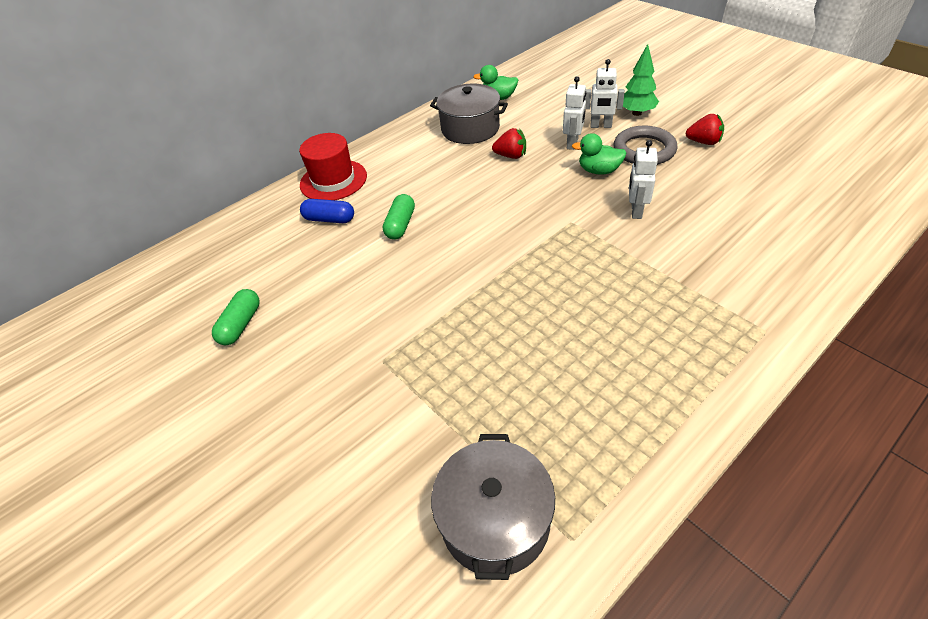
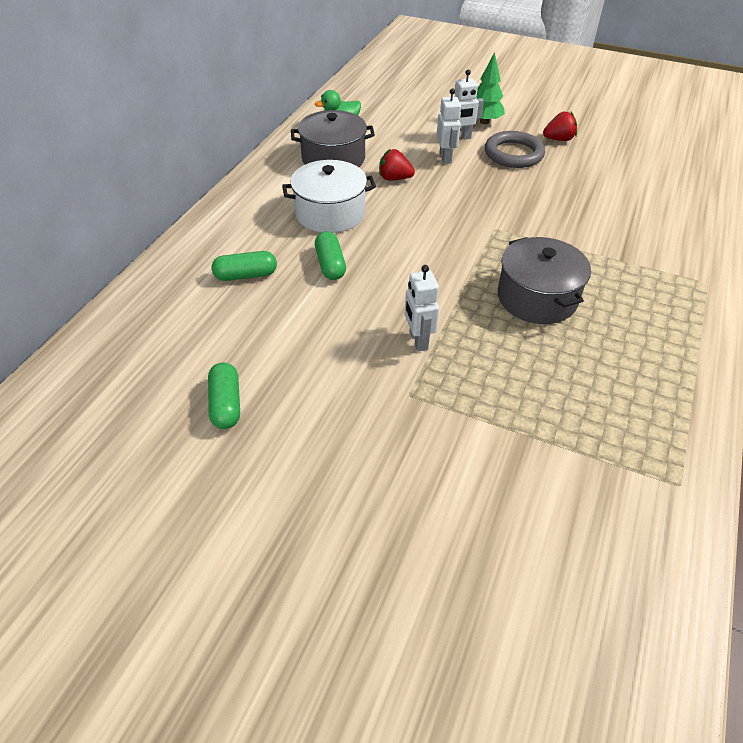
camera: 30 degrees left, 0 degrees up
red hat [299,133,367,200] -> none
blue capsule [300,199,354,223] -> green capsule [212,251,277,281]
grey pot [431,434,555,580] -> grey pot moved to [498,237,591,324]
red strawberry [492,128,526,159] -> red strawberry turned 150 degrees counterclockwise [379,149,415,181]
green duck [572,133,627,175] -> none
white robot [629,140,658,219] -> white robot moved to [405,265,439,352]
none -> white pot [282,160,376,233]

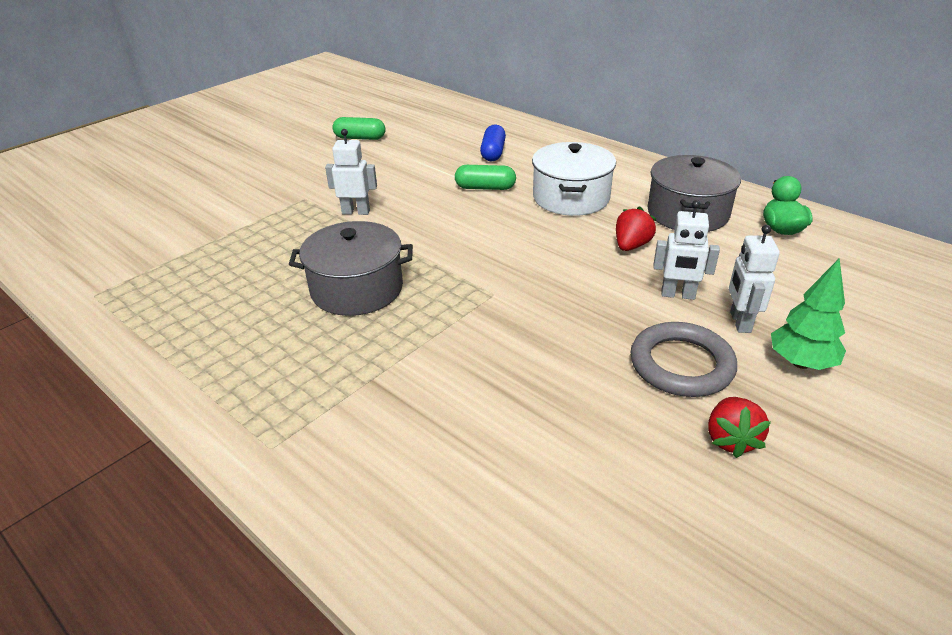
camera: 110 degrees right, 10 degrees down
green capsule [212,251,277,281] -> blue capsule [480,125,506,161]

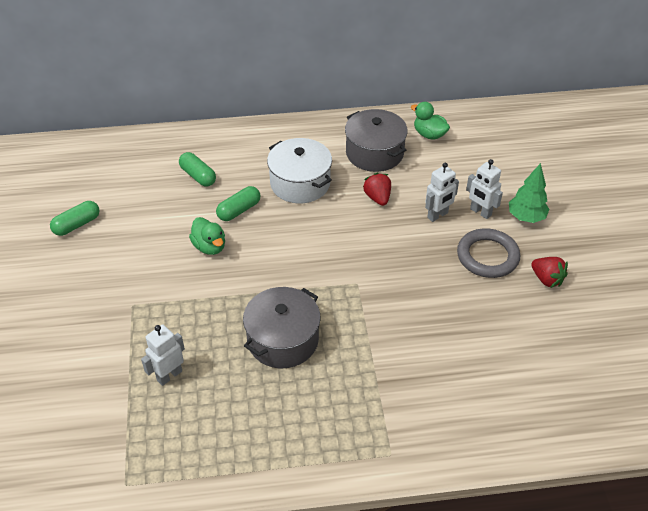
camera: 50 degrees left, 10 degrees up
white robot [325,129,377,215] -> white robot moved to [141,325,185,386]
blue capsule [480,125,506,161] -> green capsule [179,152,216,187]
none -> green duck [189,217,225,255]

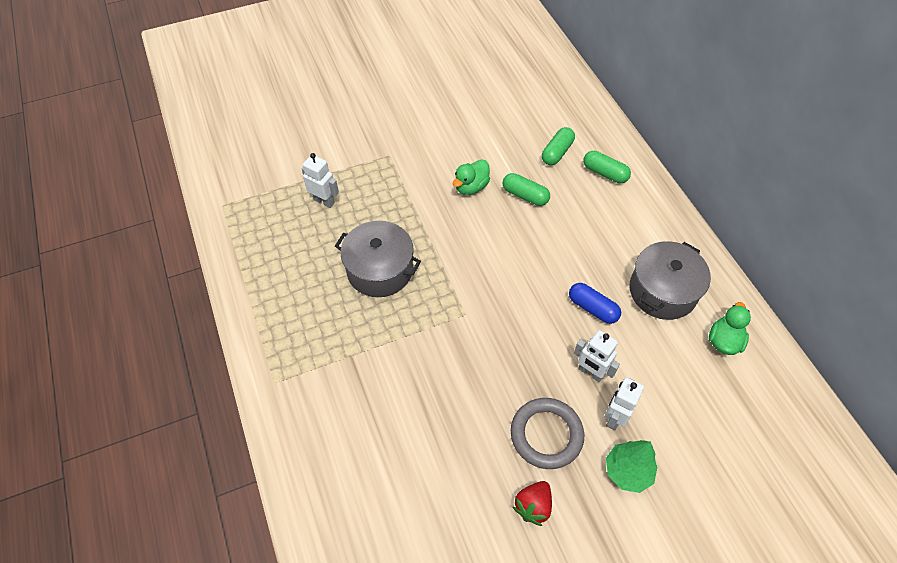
camera: 75 degrees right, 10 degrees up
green capsule [50,201,99,236] -> green capsule moved to [583,151,631,183]
white pot [267,138,332,204] -> none
red strawberry [363,173,391,206] -> blue capsule [569,283,621,324]

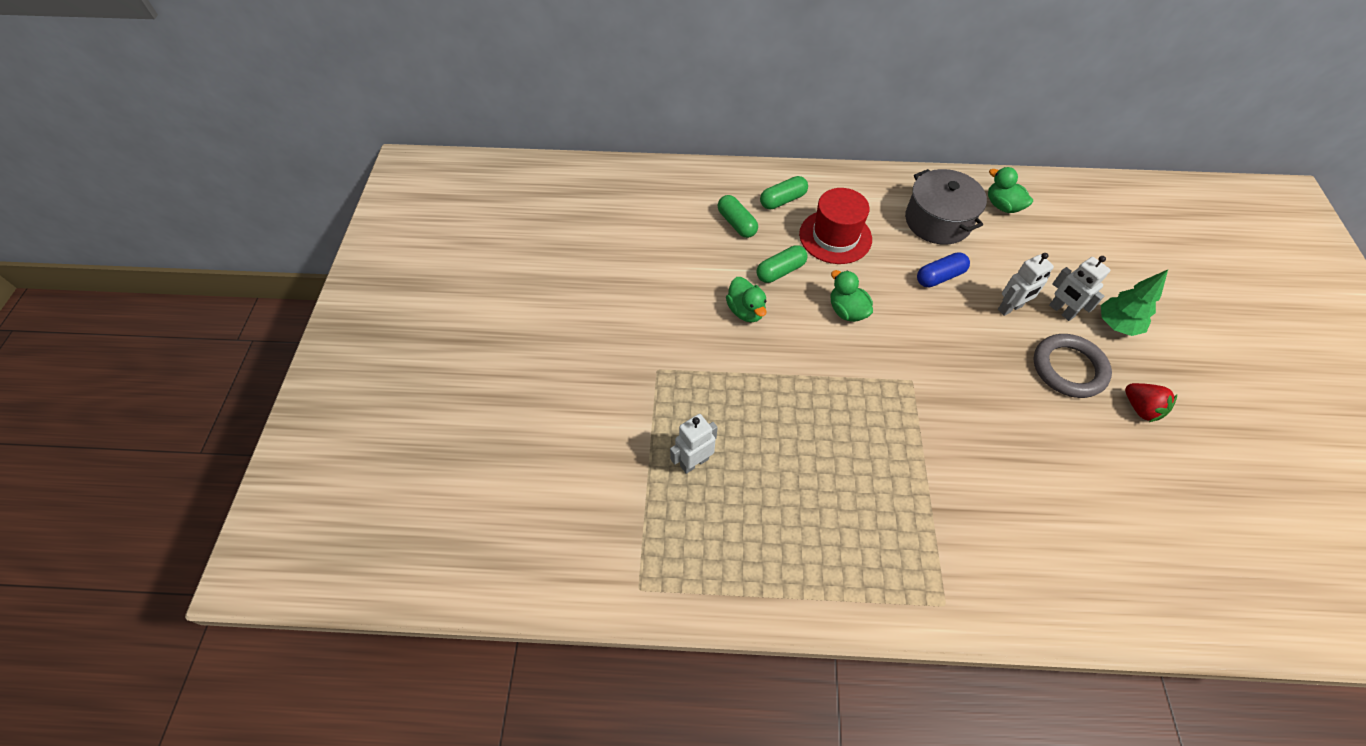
camera: 65 degrees left, 0 degrees up
grey pot [335,221,421,297] -> none
none -> red hat [799,188,872,264]
none -> green duck [830,270,873,322]

